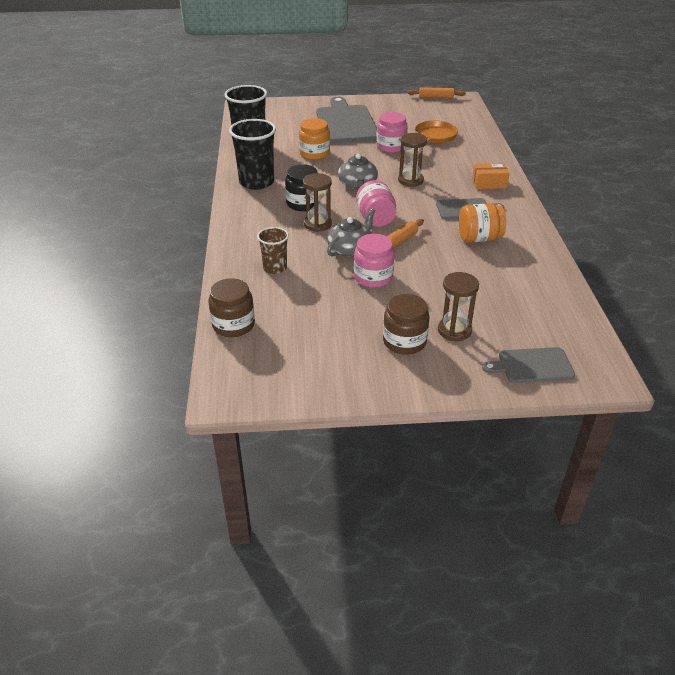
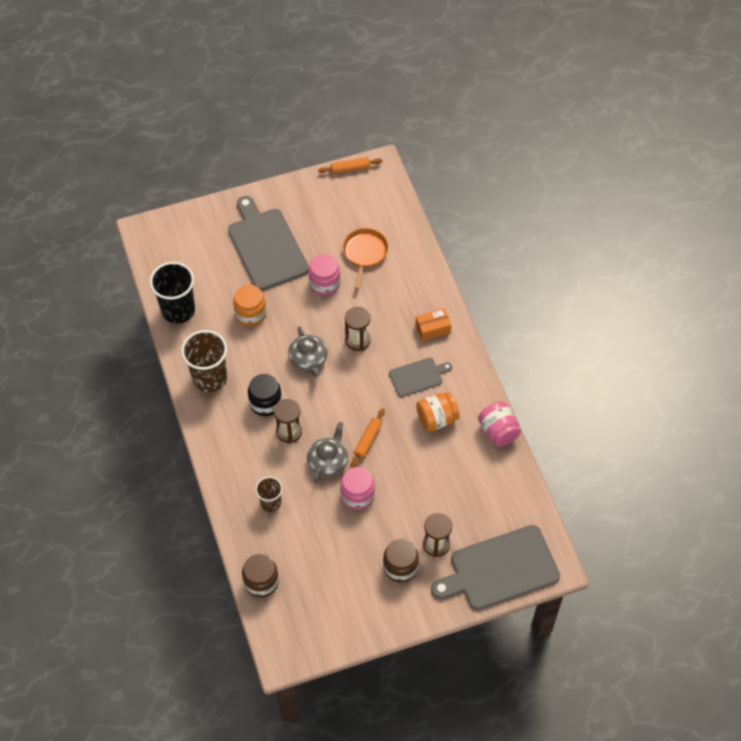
camera: 15 degrees left, 20 degrees up
black cup [229,119,276,190] -> brown cup [181,330,227,392]
pink jar [356,180,396,227] -> pink jar moved to [478,401,521,447]
grey cutting board [482,347,575,383] -> grey cutting board [431,525,560,610], size x1.89

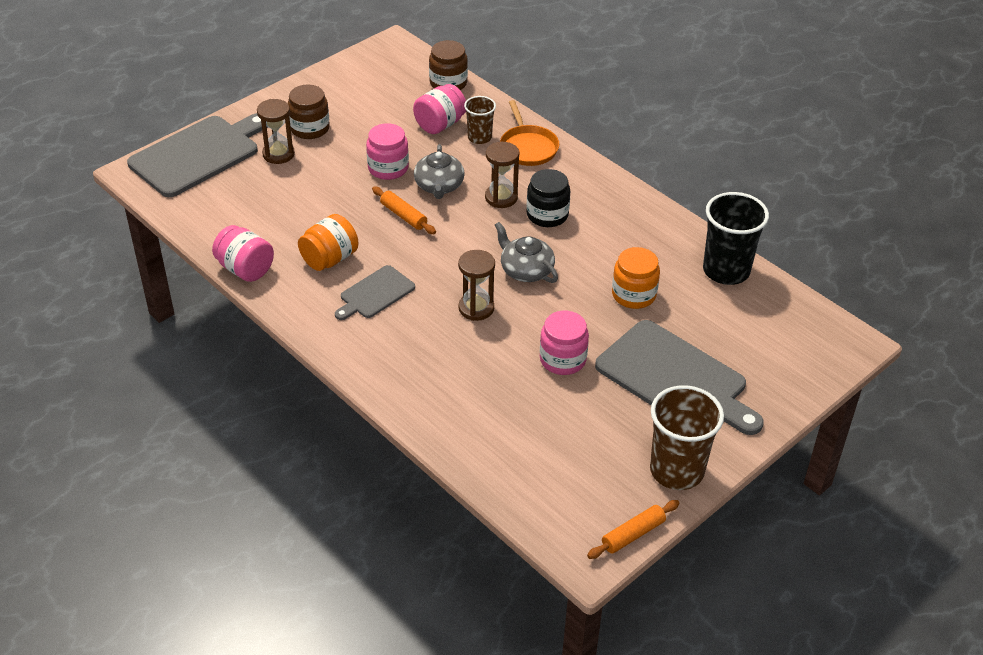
camera: 155 degrees right, 15 degrees down
brown cup [181,330,227,392] -> brown cup moved to [650,385,724,490]
orange pan [343,228,388,289] -> orange pan moved to [500,100,559,166]
orange rolling pin [351,408,385,468] -> orange rolling pin turned 45 degrees counterclockwise [372,187,436,234]
orange box [415,308,451,341] -> none
none -> pink jar [413,84,466,134]

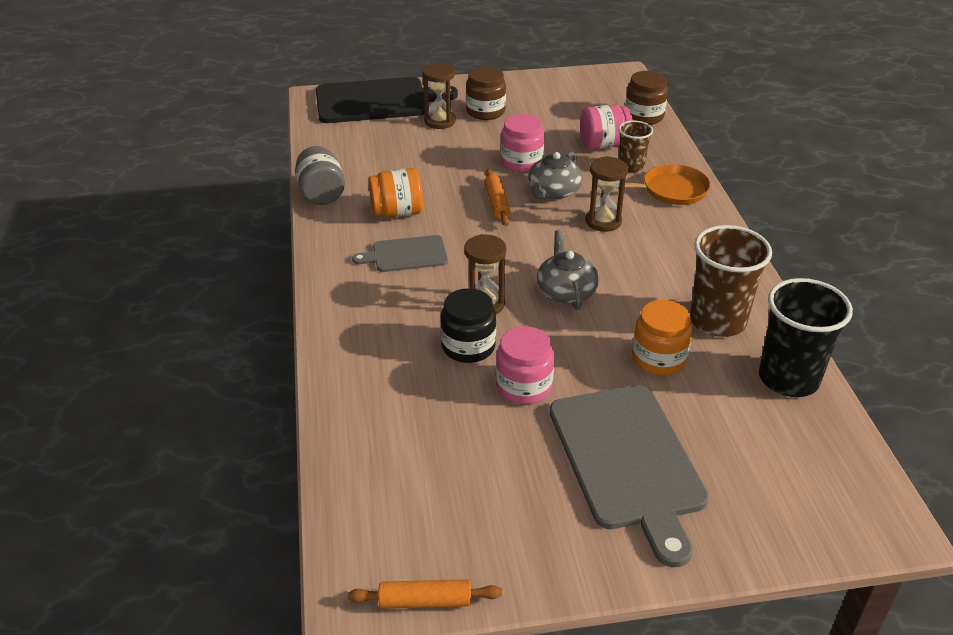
camera: 35 degrees right, 5 degrees down
grey cutting board [127,113,262,197] -> black cutting board [316,77,458,123]
pink jar [212,225,274,282] -> grey jar [295,146,345,205]
orange pan [500,100,559,166] -> orange pan turned 120 degrees counterclockwise [617,164,711,205]
black jar [526,169,570,227] -> black jar moved to [441,288,496,363]
brown cup [650,385,724,490] -> brown cup moved to [690,225,772,337]

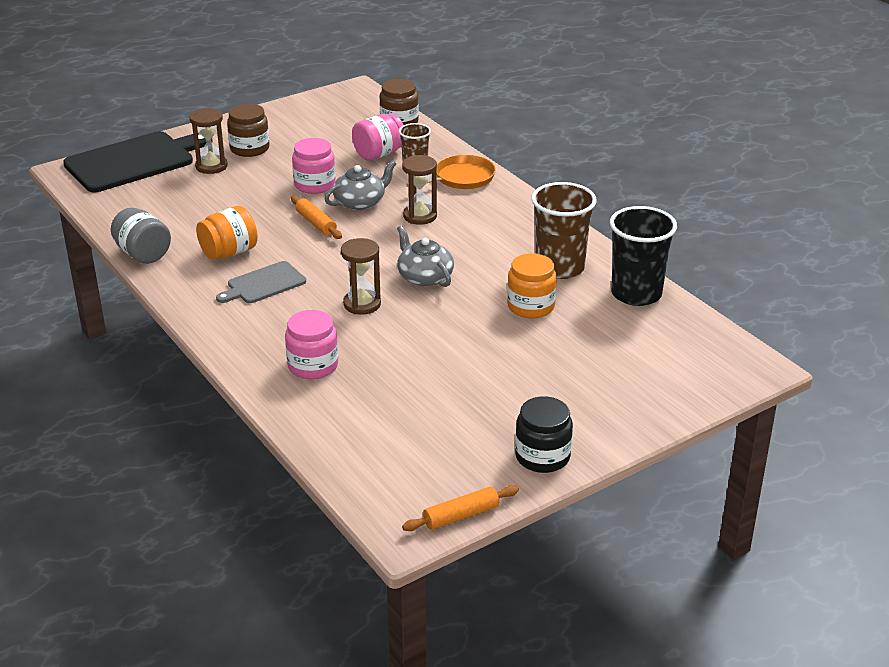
camera: 25 degrees left, 5 degrees down
black jar [441,288,496,363] -> black jar moved to [515,396,573,473]
pink jar [496,326,554,404] -> pink jar moved to [285,310,338,379]
grey teapot [528,152,583,199] -> grey teapot turned 135 degrees counterclockwise [325,160,396,210]
grey cutting board [550,385,709,567] -> none

